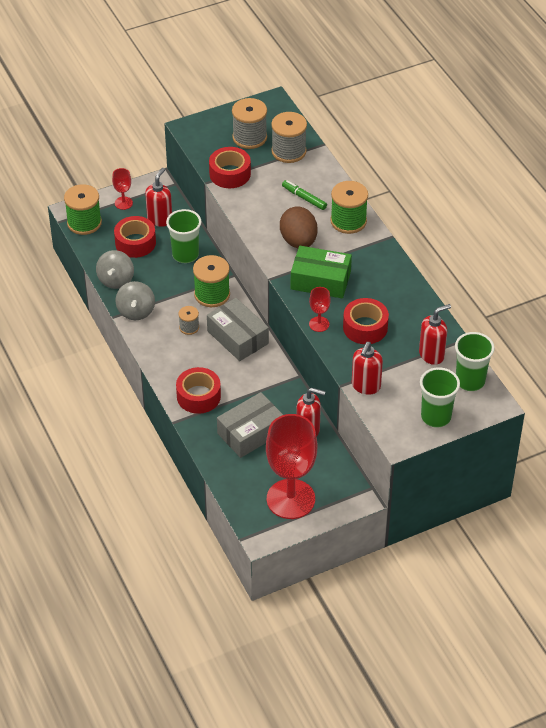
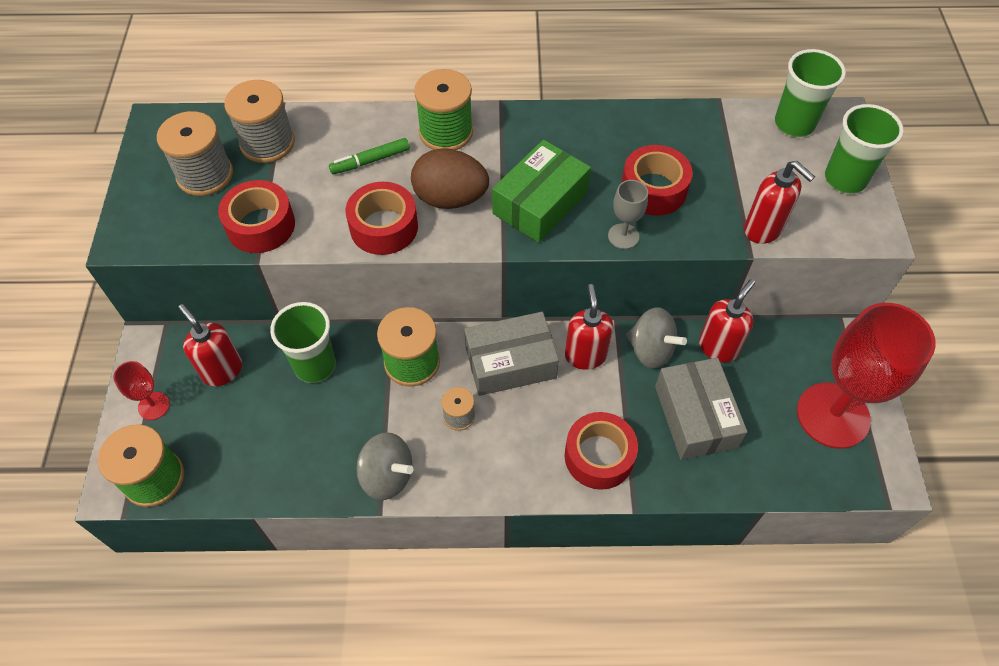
camera: 65 degrees left, 10 degrees up
grey spinning top [96,250,134,289] -> grey spinning top moved to [626,307,687,369]
red tape [114,216,156,258] -> red tape moved to [346,182,418,255]
red goblet [309,287,331,332] -> grey goblet [608,180,648,249]
red soap dispenser [419,304,451,365] -> red soap dispenser moved to [565,284,613,370]

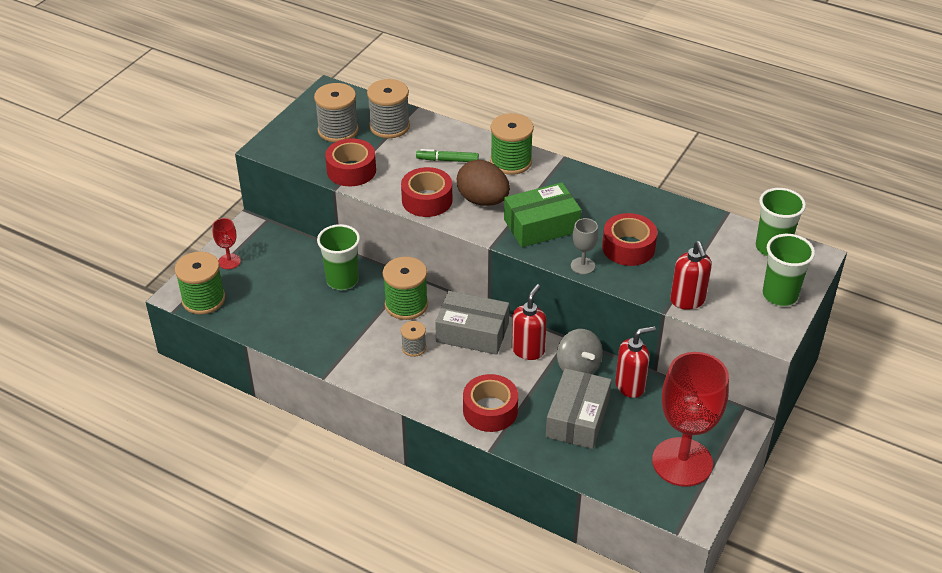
camera: 30 degrees right, 15 degrees down
red soap dispenser [178,304,242,387] -> none
grey spinning top [357,432,413,500] -> none

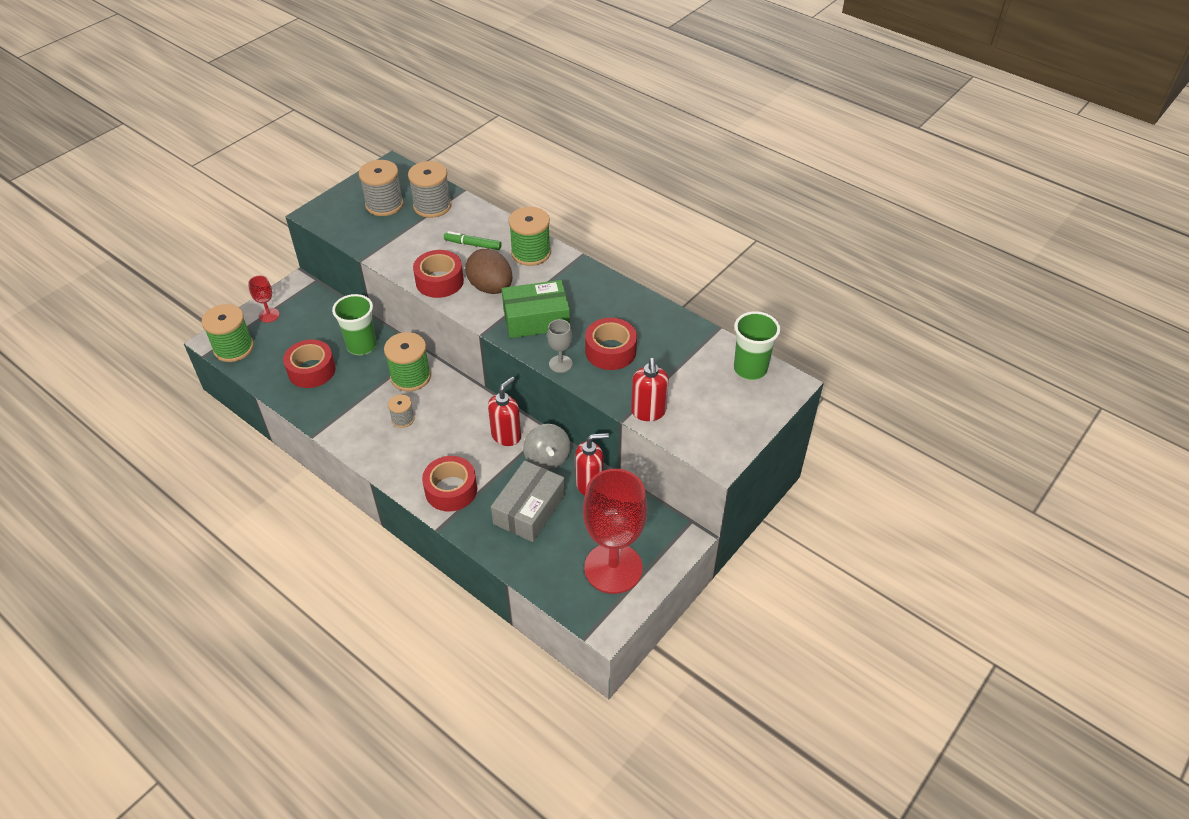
camera: 10 degrees right, 5 degrees up
red tape [325,138,376,186] -> red tape moved to [283,340,336,388]
grey box [435,291,509,355] -> none
green cup [762,234,815,306] -> none

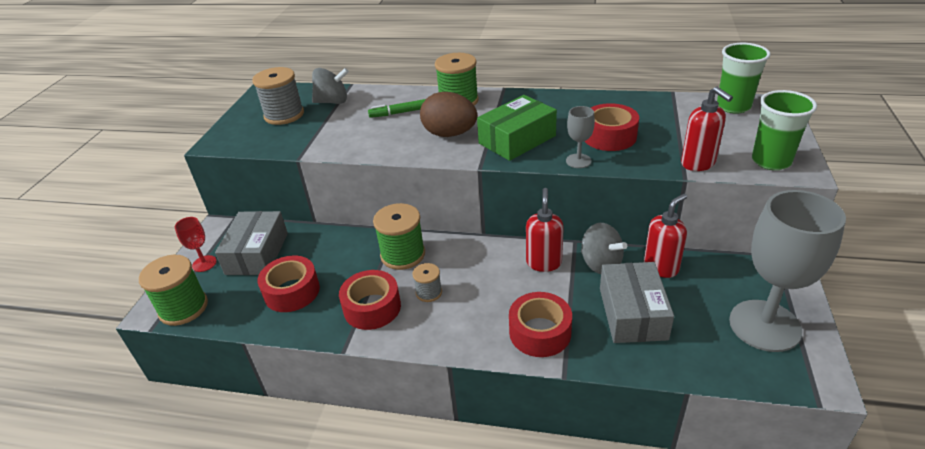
camera: 25 degrees left, 10 degrees down
green cup [332,294,377,355] -> green cup moved to [752,90,817,170]
grey spool [408,161,451,218] -> grey spinning top [312,68,349,104]
red tape [413,250,464,298] -> red tape moved to [339,270,401,330]
red goblet [583,469,647,594] -> grey goblet [729,190,846,352]
none -> grey box [215,211,288,275]

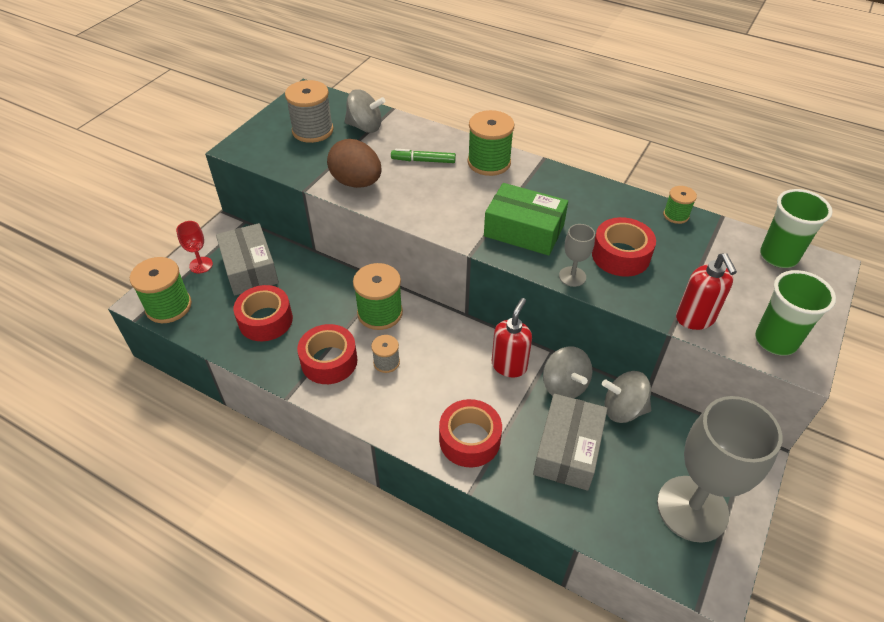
camera: 15 degrees right, 10 degrees up
grey box [215,211,288,275] -> grey box turned 45 degrees counterclockwise [216,223,279,295]
brown egg [420,92,478,137] -> brown egg moved to [327,139,381,188]
green box [477,95,557,161] -> green box turned 45 degrees clockwise [484,183,568,255]
red soap dispenser [644,194,687,278] -> grey spinning top [602,371,651,423]
none -> green spool [663,186,697,224]

